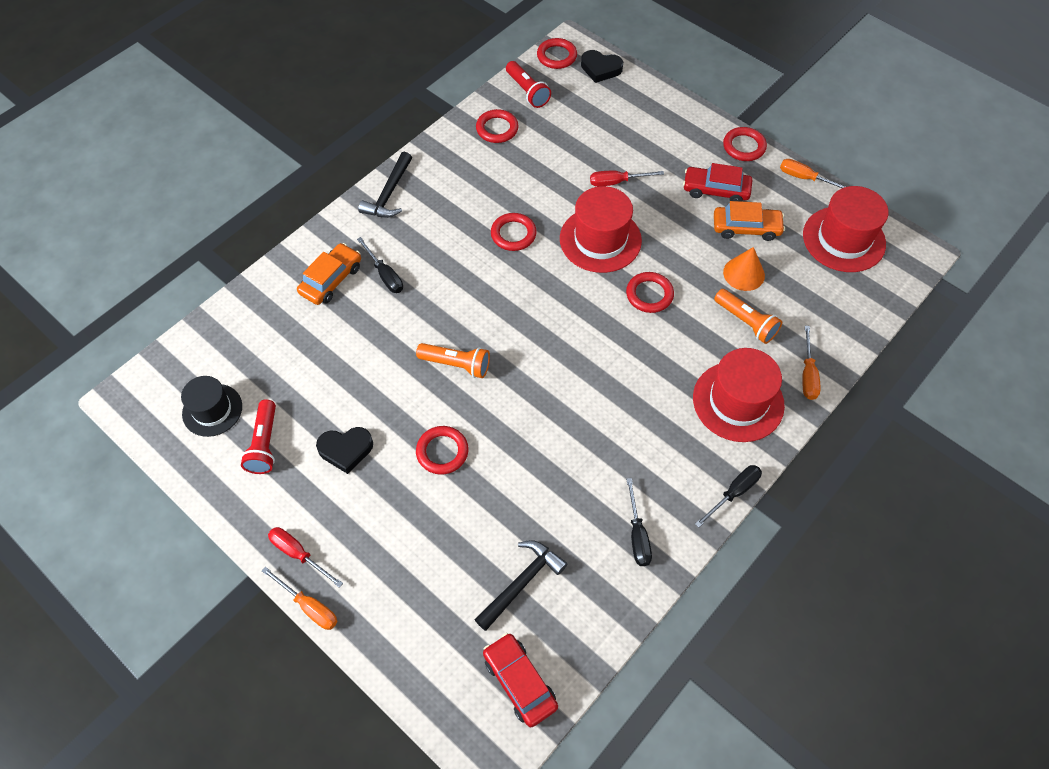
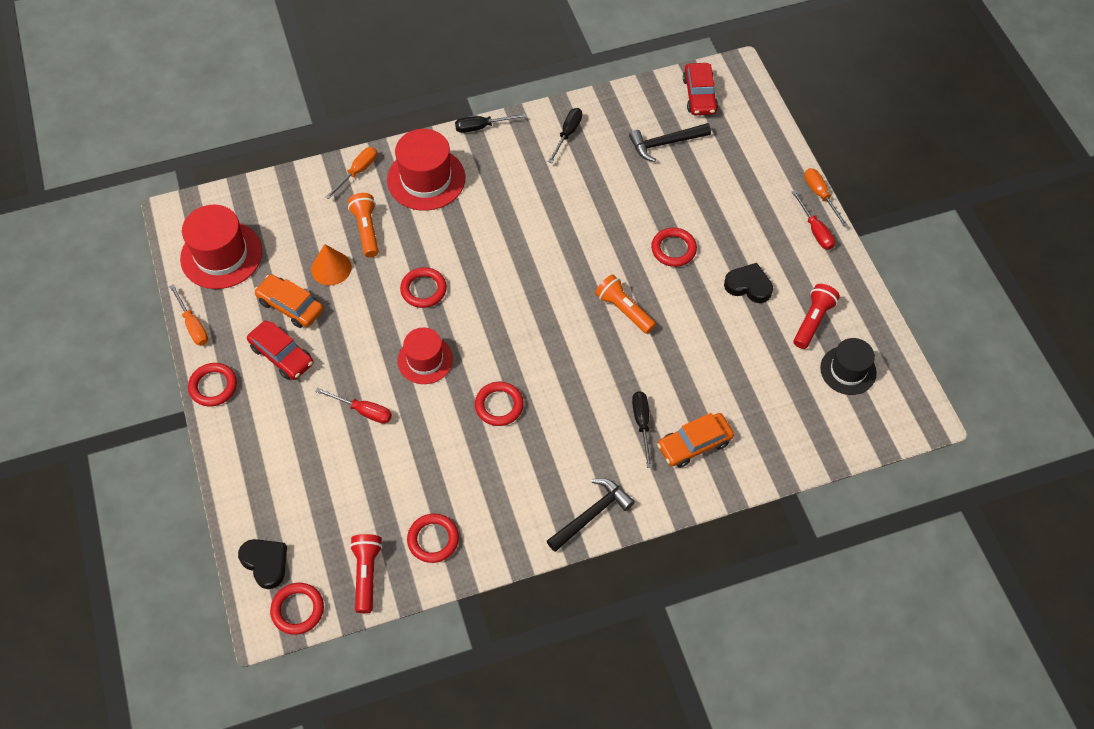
camera: 150 degrees left, 0 degrees up
red hat [560,186,642,273] -> red hat [397,327,453,384], size x0.65

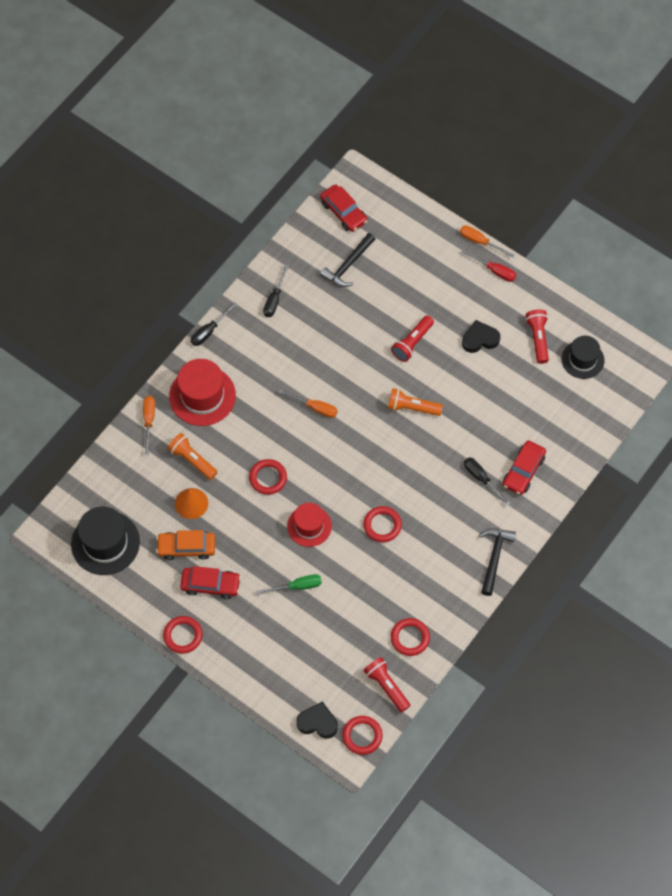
camera: 35 degrees left, 5 degrees up
orange screwdriver [169,284,208,346] -> orange screwdriver moved to [278,390,338,418]
red hat [180,205,262,289] -> black hat [71,506,140,575]
red screwdriver [315,388,392,424] -> green screwdriver [257,574,322,594]
black screwdriver [548,108,582,163] -> black screwdriver turned 150 degrees counterclockwise [263,264,289,317]
red ring [651,228,697,267] -> red flashlight [391,316,434,362]
orange car [657,413,734,468] -> red car [503,440,546,495]

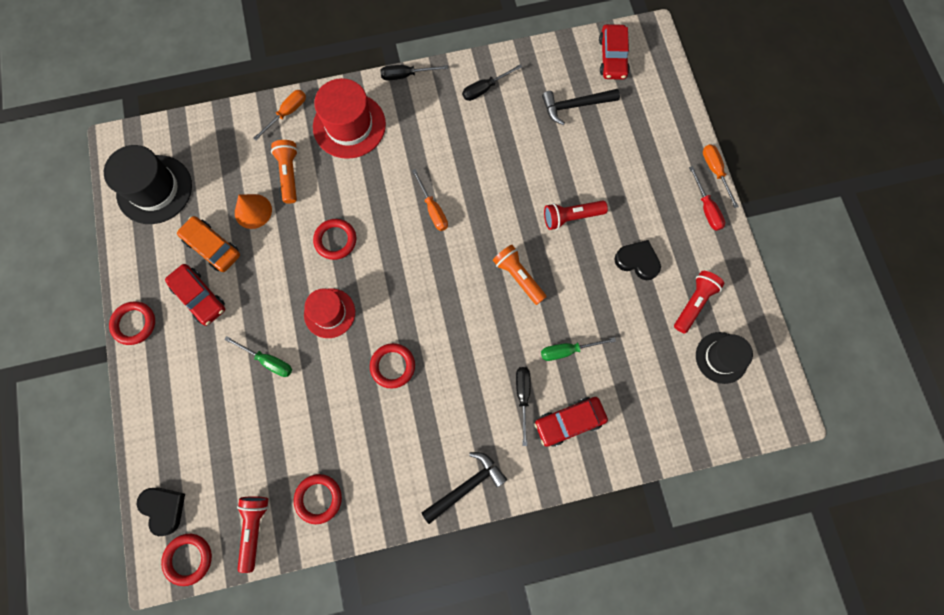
camera: 40 degrees right, 10 degrees up
none -> green screwdriver [541,337,616,361]

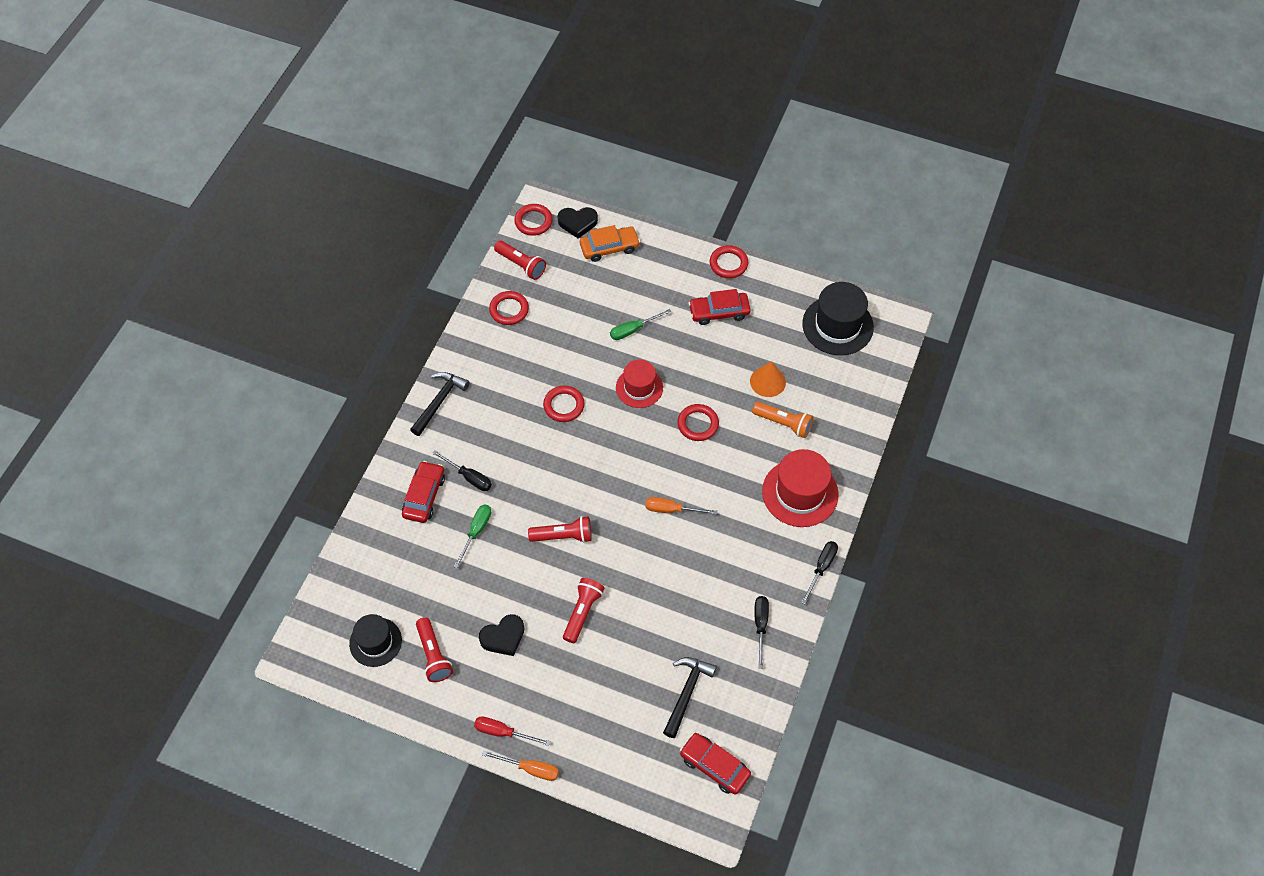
camera: 125 degrees right, 15 degrees down
orange car [177,216,240,272] -> orange car moved to [580,225,640,262]
orange screwdriver [253,90,306,141] -> none
black hammer [421,452,507,524] -> black hammer turned 150 degrees counterclockwise [410,372,470,436]
orange flashlight [493,245,547,305] -> red flashlight [528,516,592,543]

